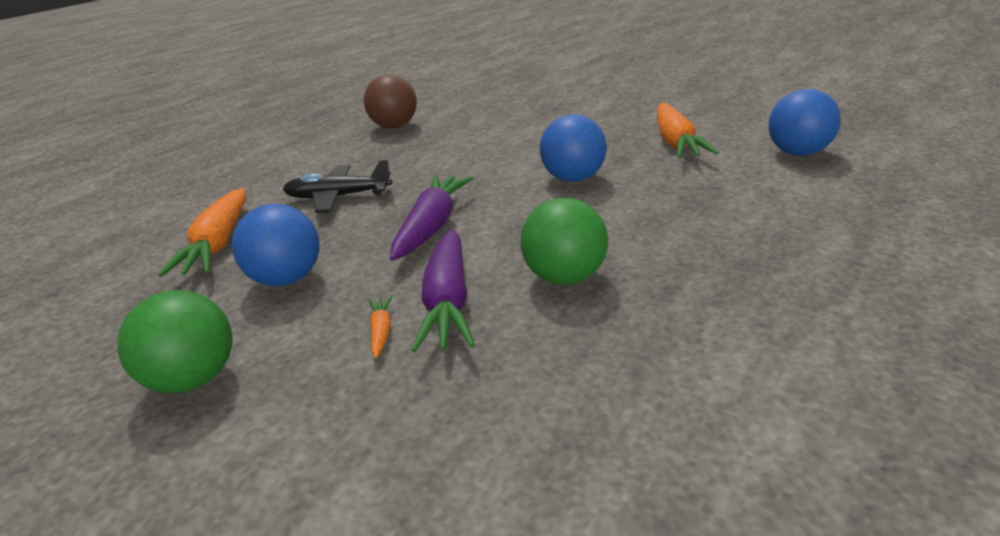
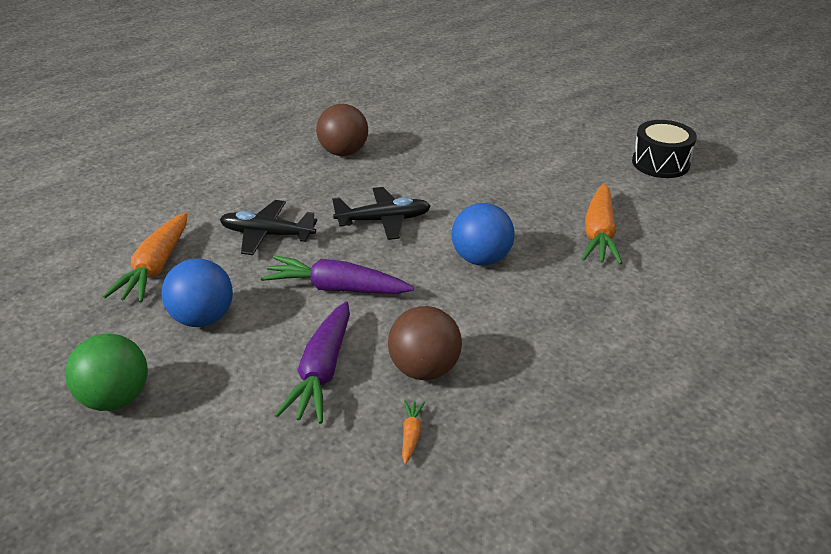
camera: 10 degrees right, 5 degrees up
orange carrot [369,296,393,358] -> orange carrot moved to [402,400,425,464]
purple carrot [390,175,473,261] -> purple carrot turned 105 degrees counterclockwise [261,255,414,294]
green ball [521,198,608,285] -> brown ball [388,306,462,380]
blue ball [768,89,841,156] -> none
none -> black plane [332,187,431,240]
none -> black drum [632,120,697,178]

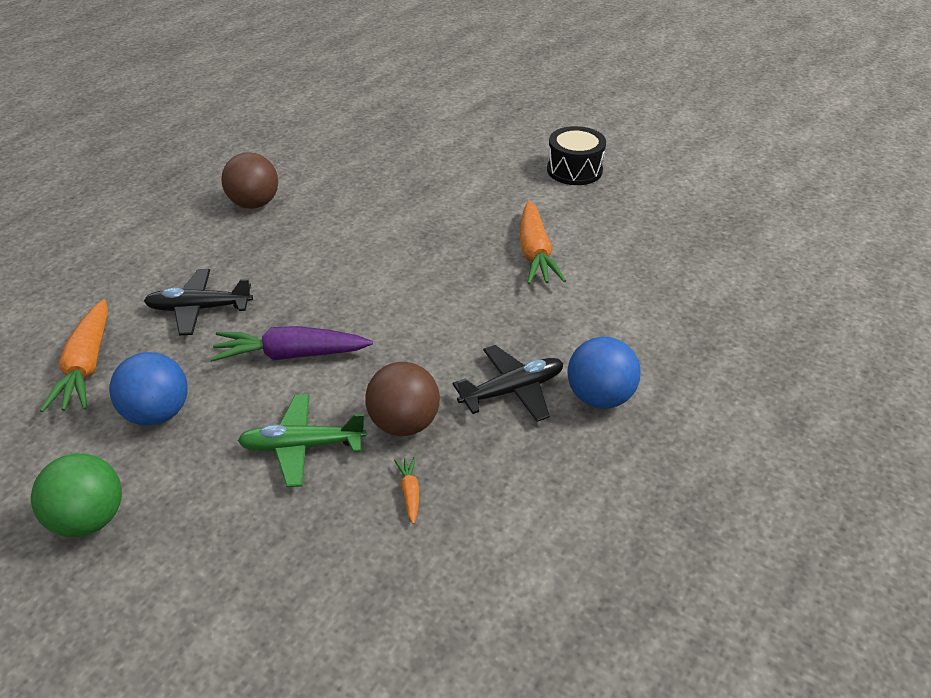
camera: 15 degrees left, 5 degrees up
purple carrot [274,302,350,424] -> green plane [237,394,366,487]
black plane [332,187,431,240] -> black plane moved to [452,345,563,422]
blue ball [452,203,515,266] -> blue ball moved to [568,337,641,408]

